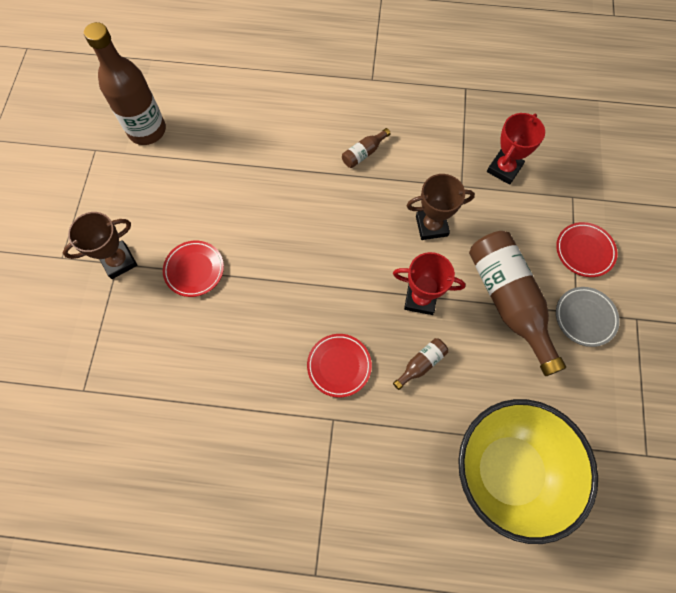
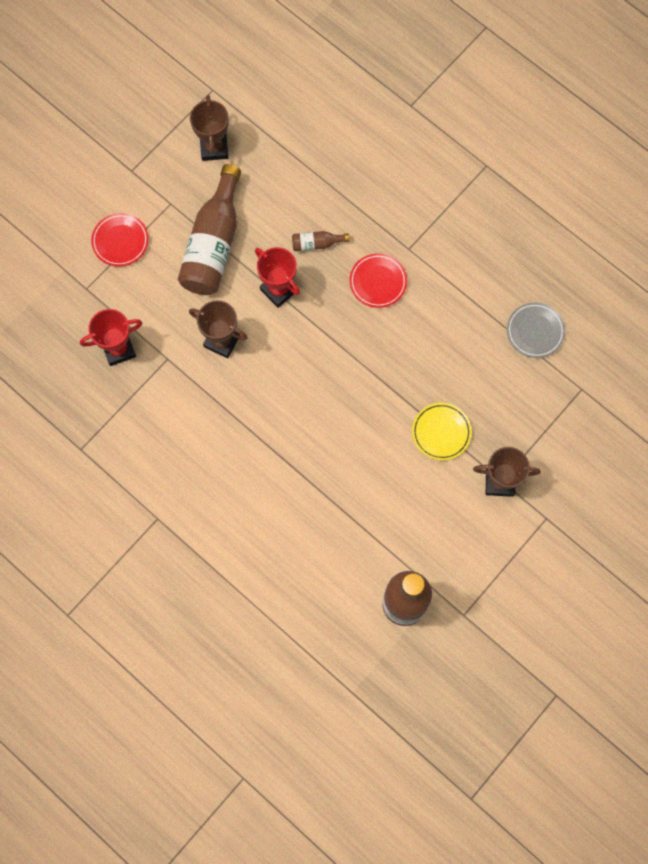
camera: 145 degrees left, 5 degrees up
red plate [163,241,224,297] -> yellow plate [412,403,472,460]
brown bottle [342,128,391,168] -> none
yellow bowl [458,399,598,544] -> none
grey plate [556,287,620,347] -> grey plate moved to [507,302,565,358]
none -> brown trophy [190,95,229,161]

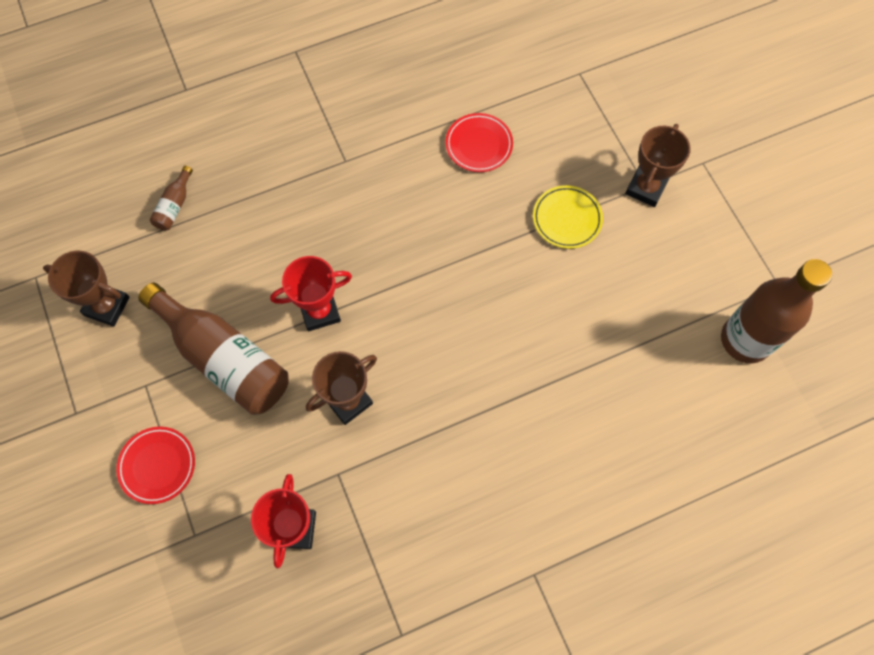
camera: 65 degrees left, 5 degrees down
brown bottle [292,231,350,251] -> brown bottle moved to [149,166,193,231]
red plate [349,253,407,308] -> red plate moved to [445,113,513,172]
grey plate [507,302,565,358] -> none

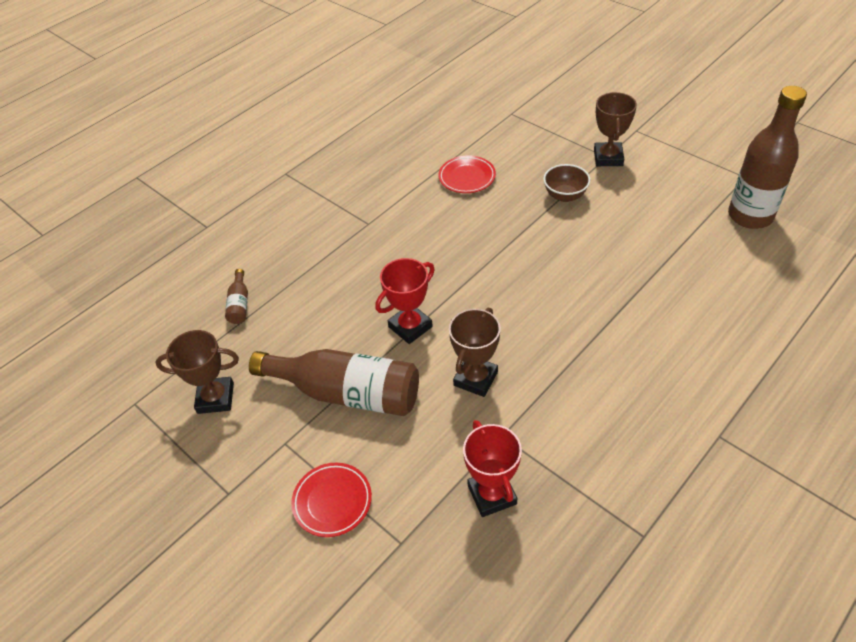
camera: 20 degrees left, 20 degrees down
yellow plate [533,185,603,249] -> brown bowl [543,164,590,202]

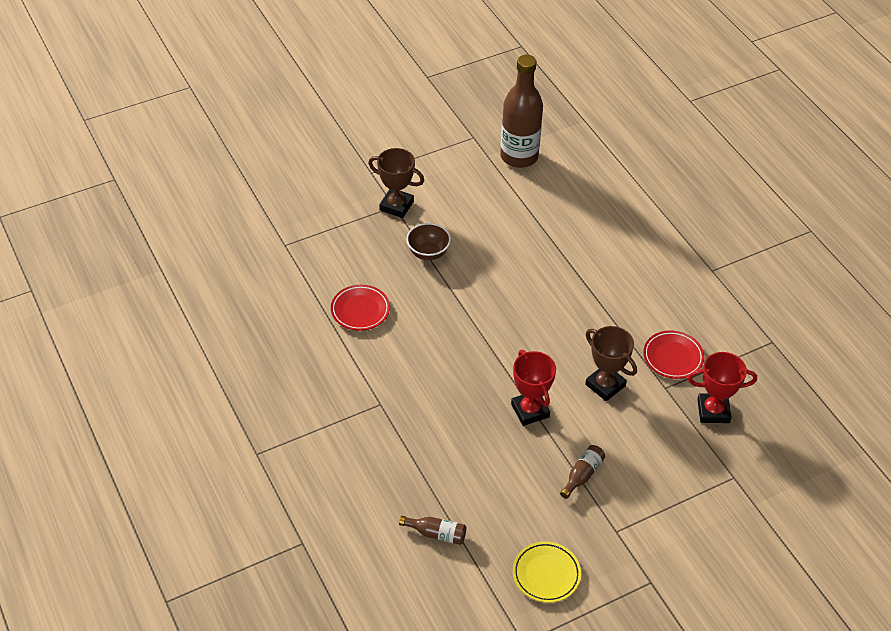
camera: 75 degrees left, 0 degrees up
brown trophy [155,330,239,414] -> yellow plate [513,541,581,603]
brown bottle [249,349,419,416] -> brown bottle [560,445,605,499], size x0.43
red plate [291,463,372,537] -> red plate moved to [643,330,704,379]

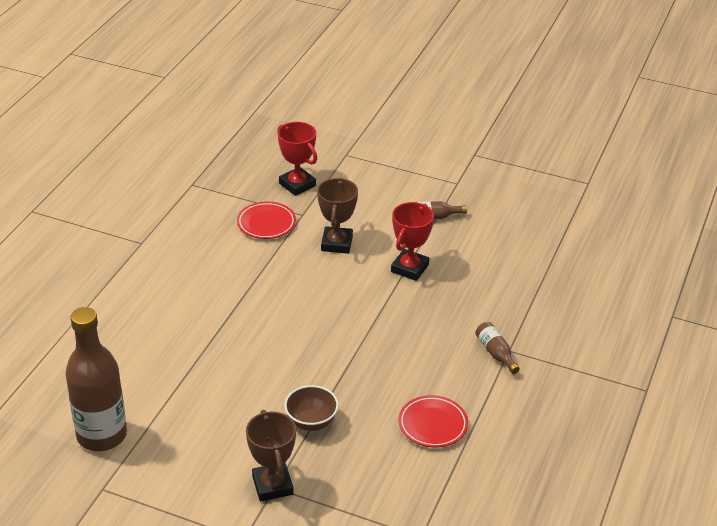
camera: 130 degrees left, 10 degrees down
brown bottle [399,516,466,545] -> brown bottle moved to [475,322,520,374]
yellow plate [513,541,581,603] -> none

